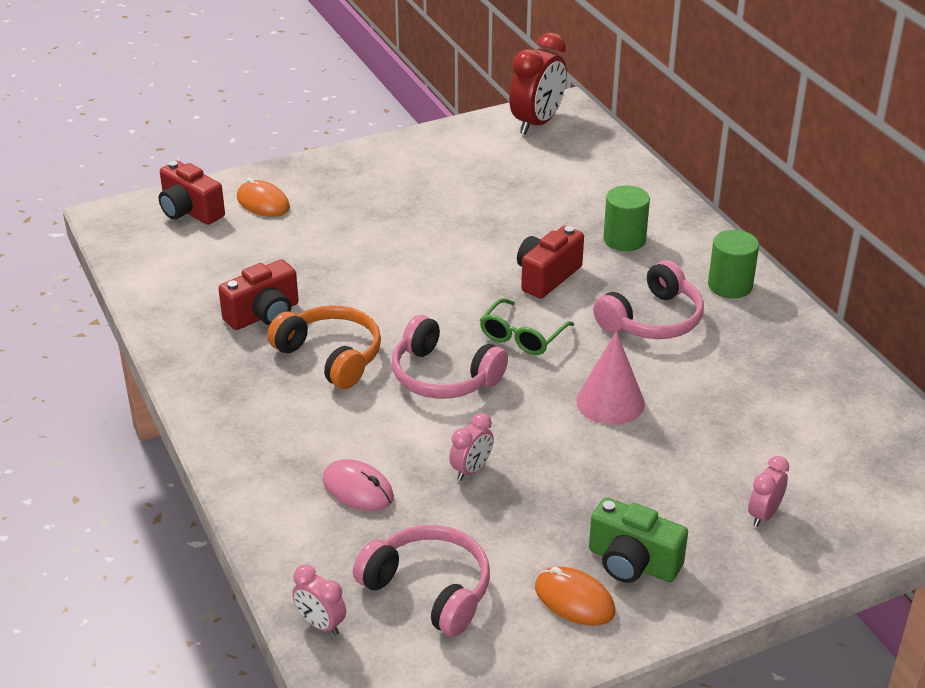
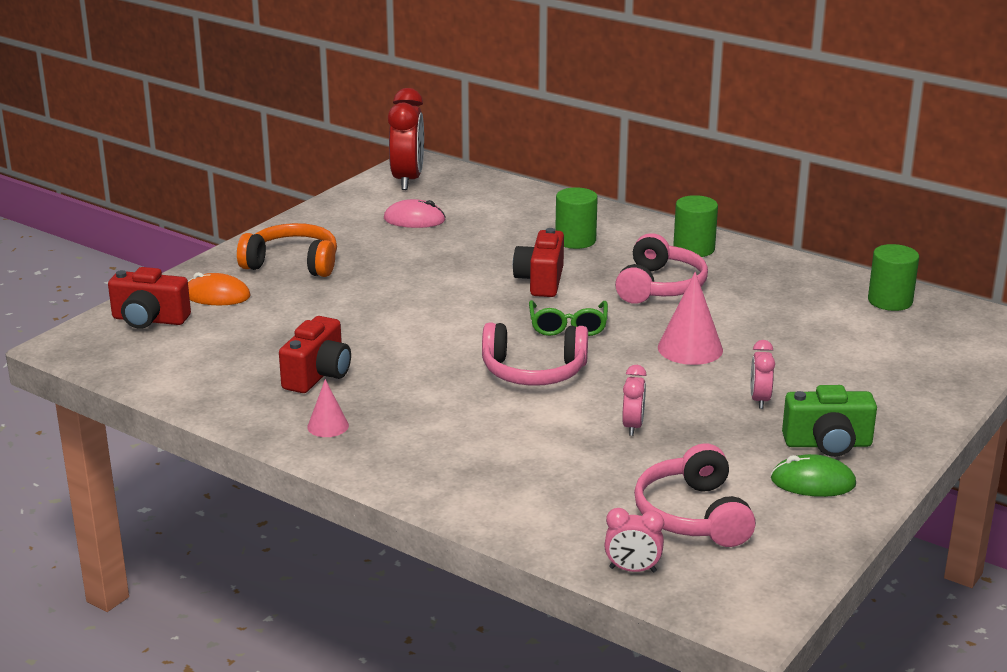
camera: 30 degrees left, 10 degrees down
orange headphones [267,305,381,389] -> orange headphones moved to [237,223,337,277]
pink mouse [323,459,394,511] -> pink mouse moved to [384,199,445,228]
pink headphones [353,525,490,637] -> pink headphones turned 105 degrees counterclockwise [634,443,756,547]
orange mouse [535,567,615,626] -> green mouse [771,454,856,497]
pink clock [748,456,789,527] -> pink clock moved to [751,340,775,409]
none -> pink cone [307,379,349,437]
none -> green cylinder [868,244,919,311]

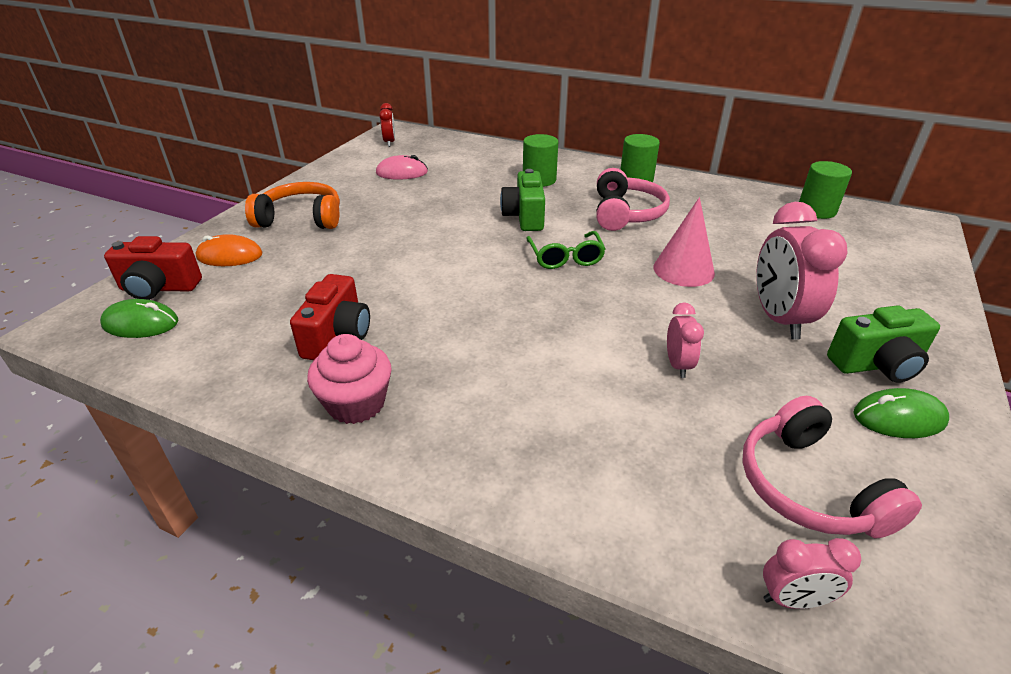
camera: 10 degrees left, 10 degrees up
pink cone [307,379,349,437] -> pink cupcake [307,334,392,424]
red clock [388,88,424,190] -> red clock [379,103,395,147], size x0.51
pink headphones [482,322,588,386] -> none
red camera [513,228,564,297] -> green camera [500,169,545,231]
pink clock [751,340,775,409] -> pink clock [756,202,848,340], size x1.94
none -> green mouse [100,299,178,338]

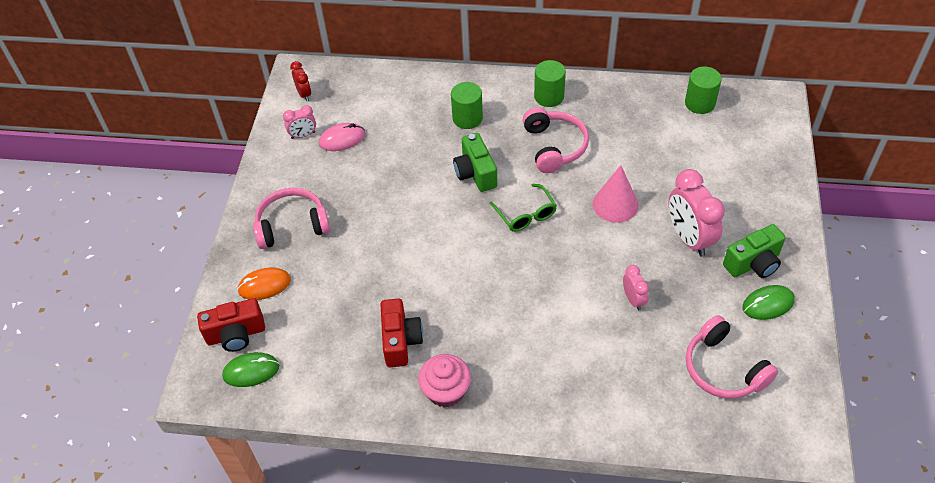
camera: 15 degrees left, 15 degrees up
orange headphones [245,182,340,229] -> pink headphones [253,188,330,249]
pink clock [763,538,861,609] -> pink clock moved to [283,105,316,139]

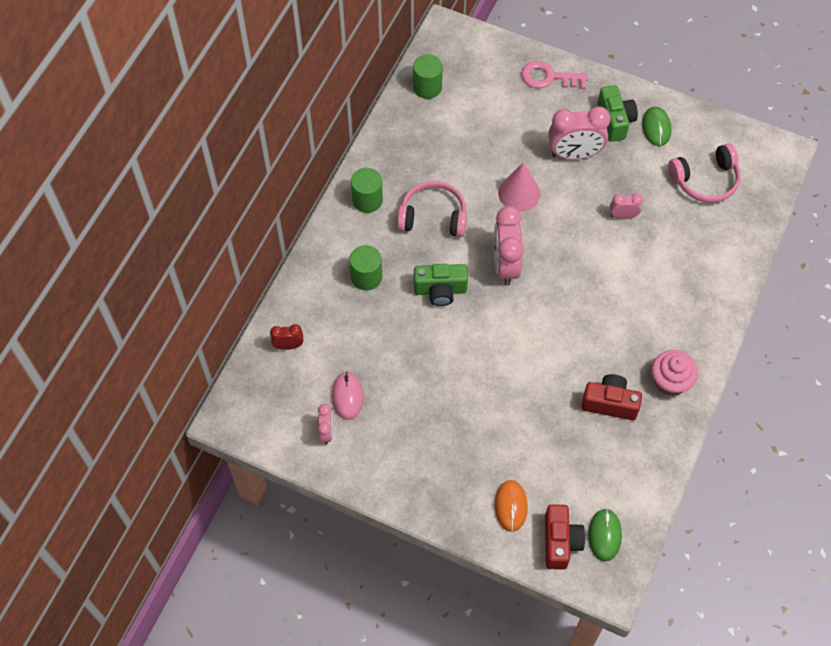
camera: 75 degrees left, 10 degrees up
pink headphones [253,188,330,249] -> none
red clock [290,61,311,101] -> red clock moved to [270,324,304,350]
green glasses [490,184,557,232] -> pink clock [494,206,524,285]
none -> pink key [521,61,588,89]

